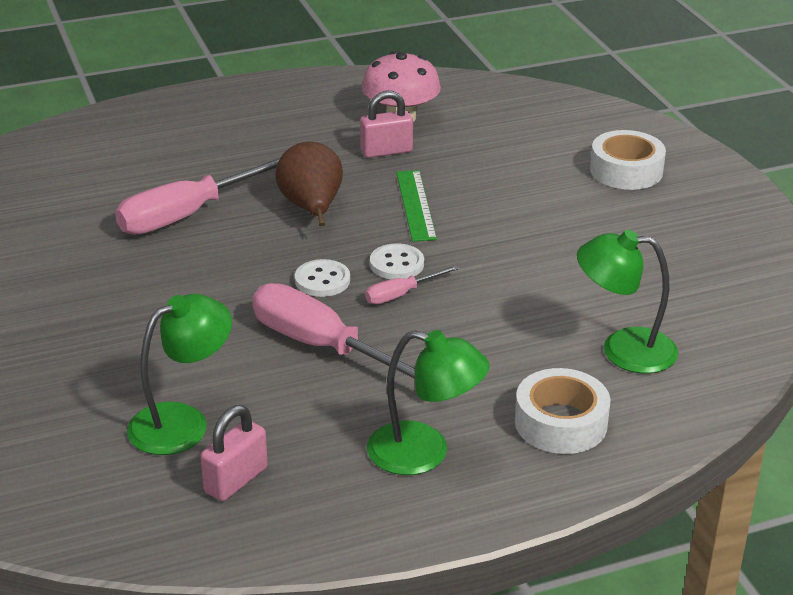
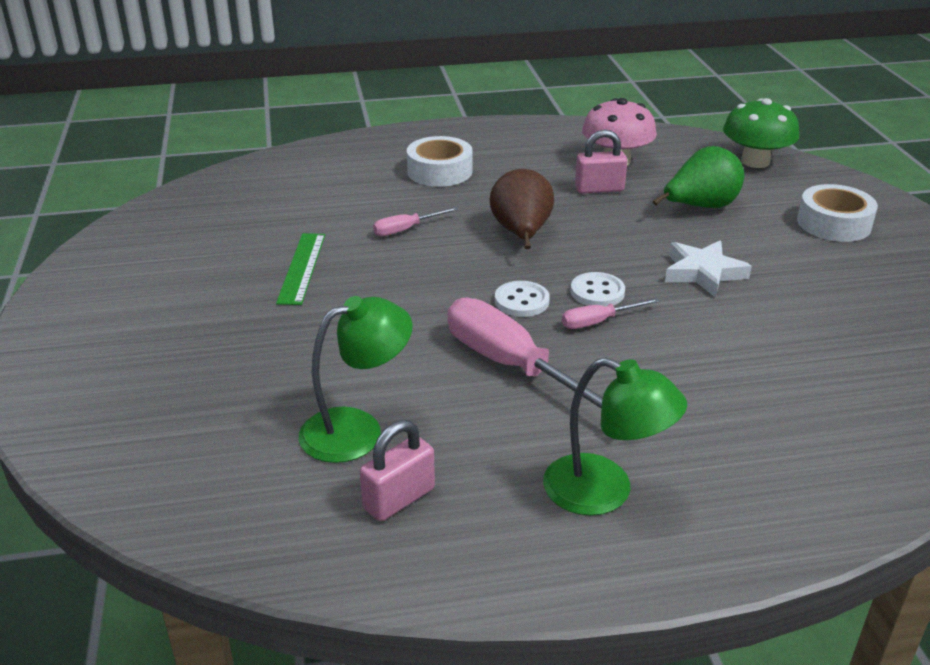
camera: 10 degrees right, 0 degrees up
pink screwdriver [115,157,281,235] -> pink screwdriver [373,207,459,236], size x0.47
green ruler [396,170,437,241] -> green ruler moved to [276,233,325,305]
white tape [515,368,610,454] -> white tape moved to [407,136,473,187]
green lamp [577,230,678,374] -> none
none -> green pear [653,146,744,208]
none -> white star [665,241,752,297]
none -> green mushroom [723,98,799,168]

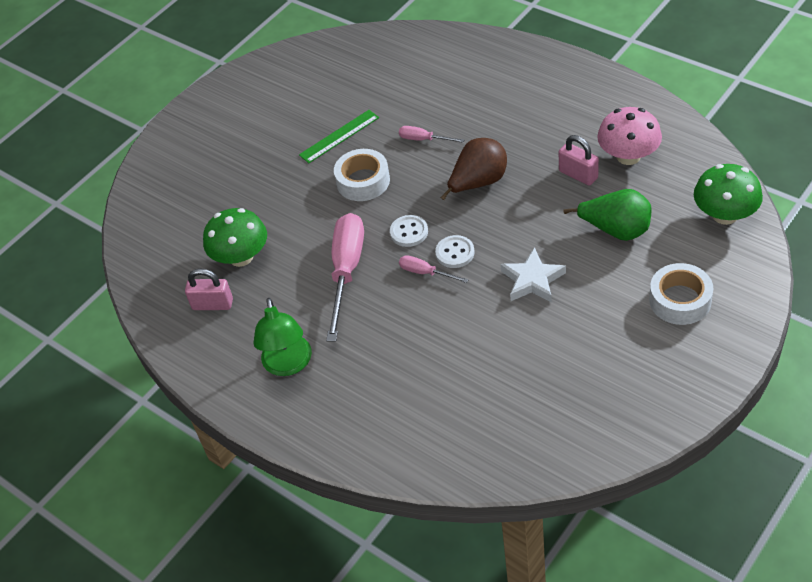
camera: 55 degrees right, 15 degrees up
green lamp [299,296,413,463] -> green mushroom [203,208,267,267]
white tape [407,136,473,187] -> white tape moved to [334,149,390,201]

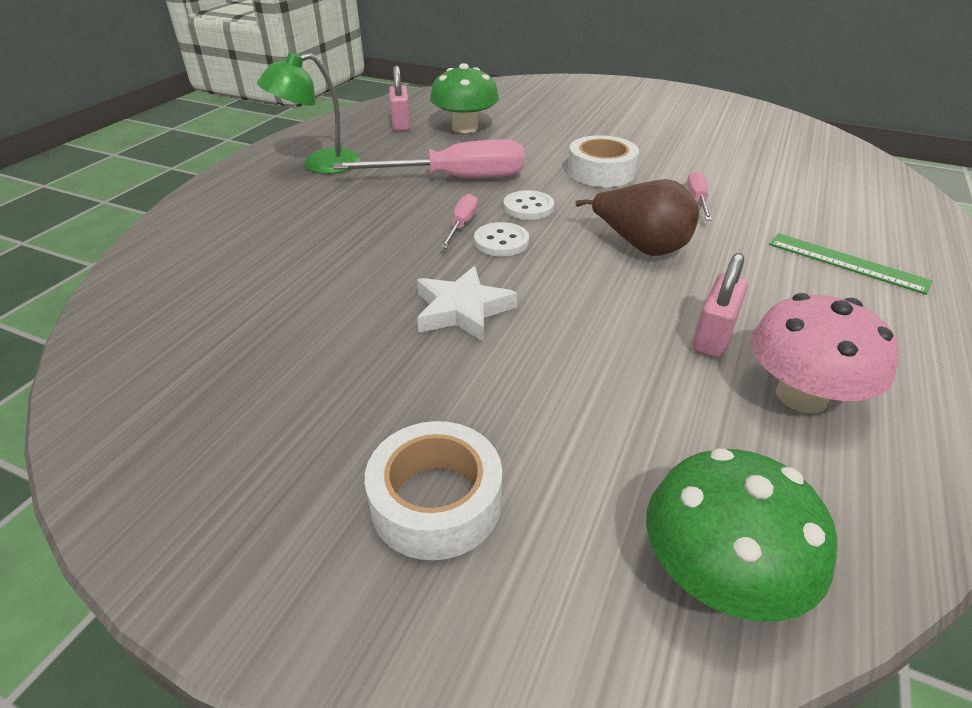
camera: 70 degrees right, 10 degrees down
green ruler [299,110,379,163] -> green ruler moved to [769,233,932,295]
green pear [563,189,652,241] -> none

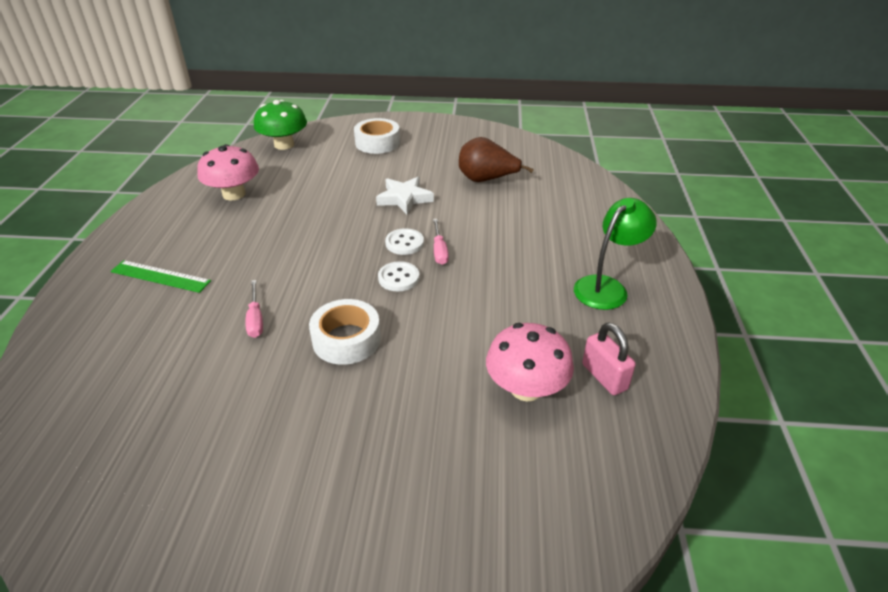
camera: 160 degrees right, 0 degrees up
pink screwdriver [333,139,525,178] -> none
green mushroom [430,63,499,133] -> pink mushroom [486,323,574,402]
brown pear [576,179,699,256] -> brown pear moved to [459,137,534,182]
pink padlock [693,253,748,358] -> none

